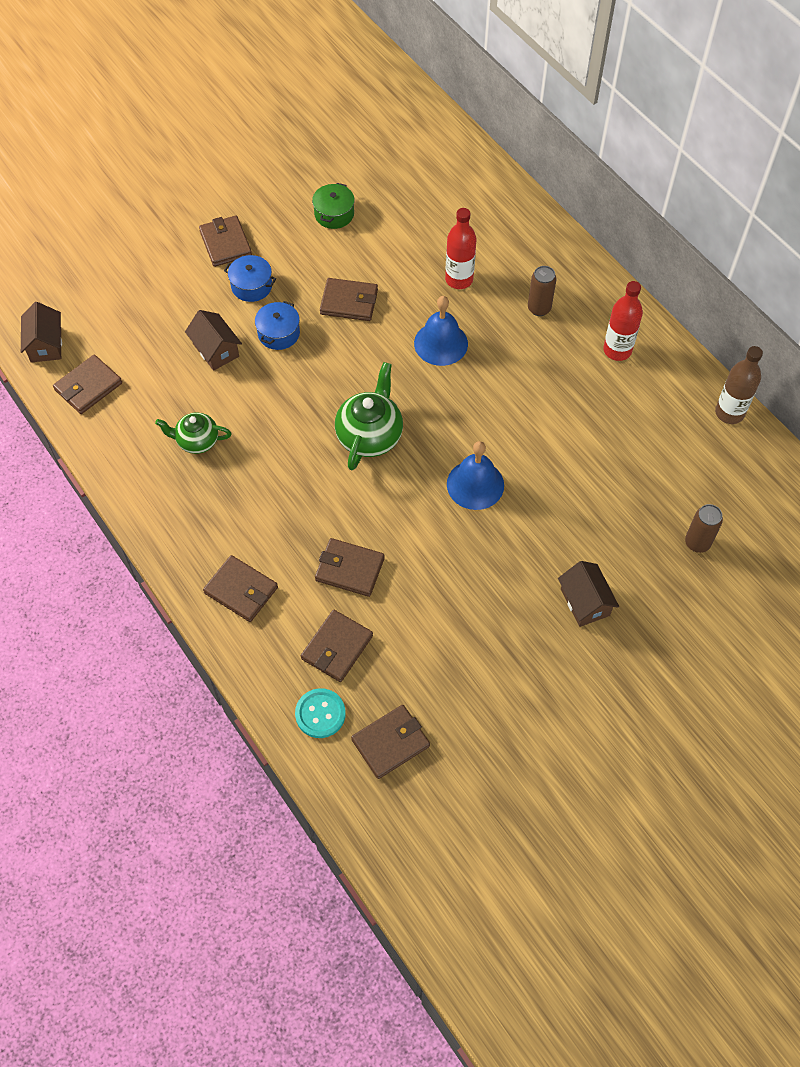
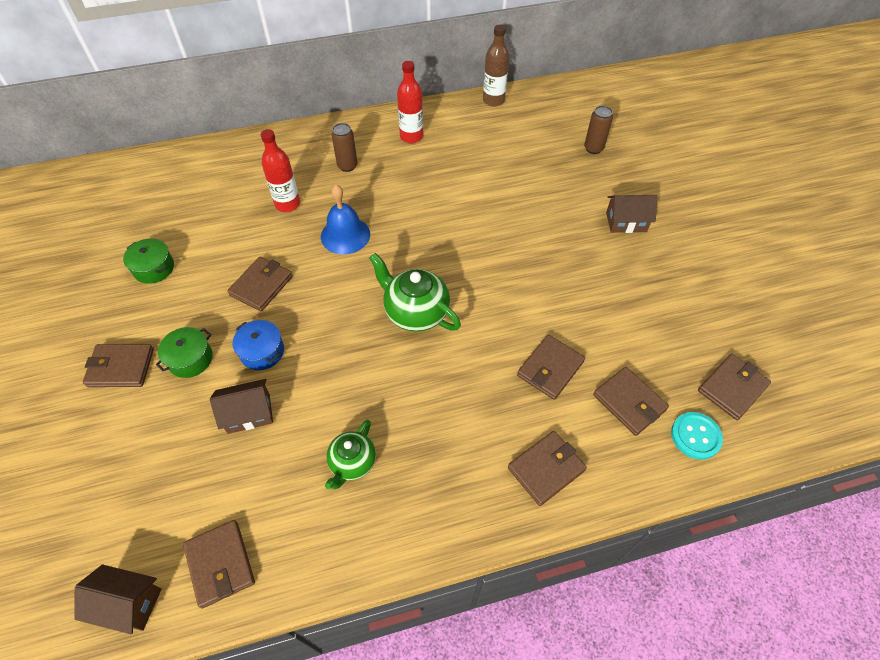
camera: 70 degrees left, 5 degrees down
blue pot [224,255,276,302] -> green pot [156,327,213,378]
brown wallet [351,705,430,779] -> brown wallet turned 60 degrees clockwise [698,354,771,420]
blue bell [447,441,504,510] -> none

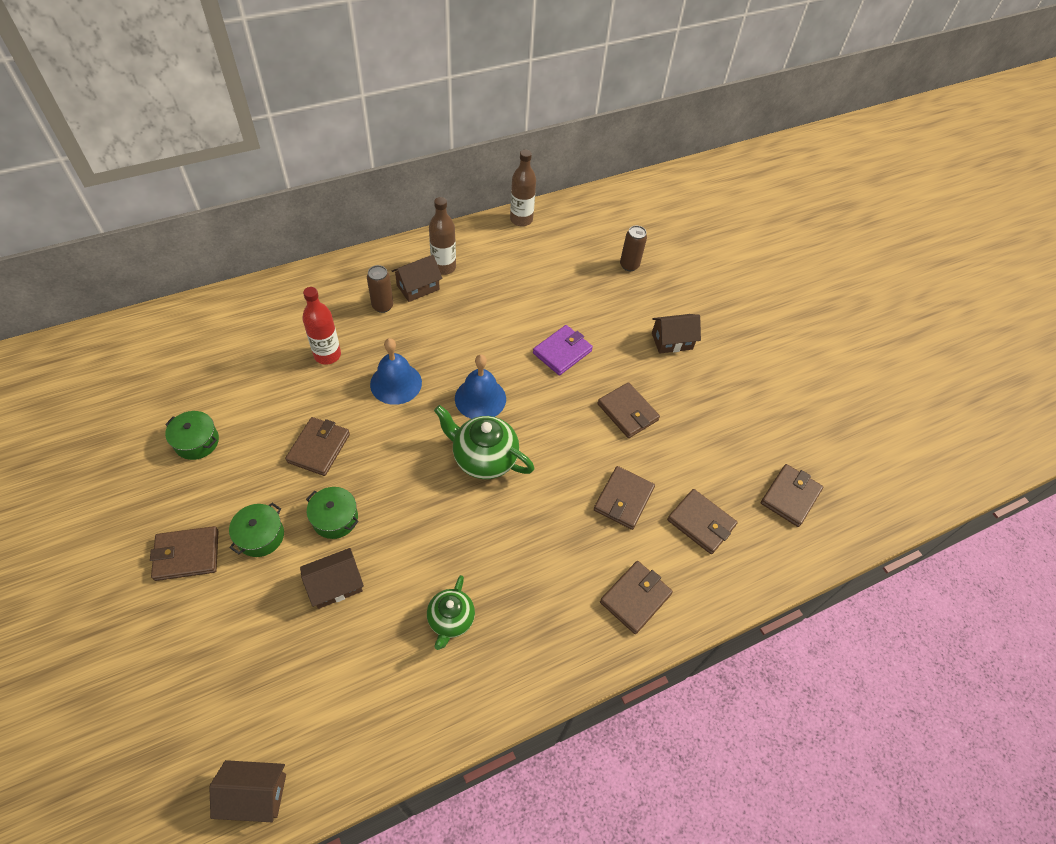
camera: 15 degrees left, 0 degrees up
brown wallet [183,520,255,609] -> brown wallet moved to [598,382,660,438]
blue pot [233,320,284,370] -> green pot [306,487,359,539]
red bottle [397,61,423,143] -> brown bottle [429,197,456,275]
turquoise button [671,412,723,460] -> none
none -> brown house [392,255,443,302]
none -> blue bell [455,354,506,419]
none -> purple wallet [533,325,593,375]

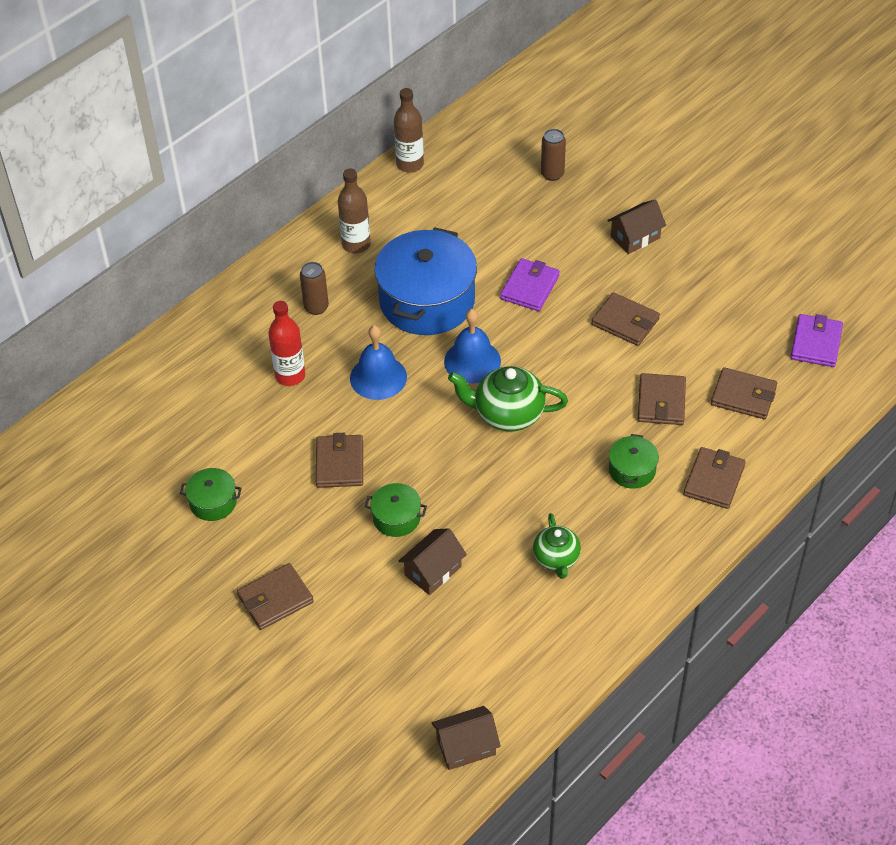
camera: 15 degrees left, 5 degrees down
green pot [229,503,284,557] -> green pot moved to [609,434,659,489]
brown house [392,255,443,302] -> none
brown wallet [761,464,823,527] -> purple wallet [791,314,843,367]
none -> blue pot [374,228,477,335]

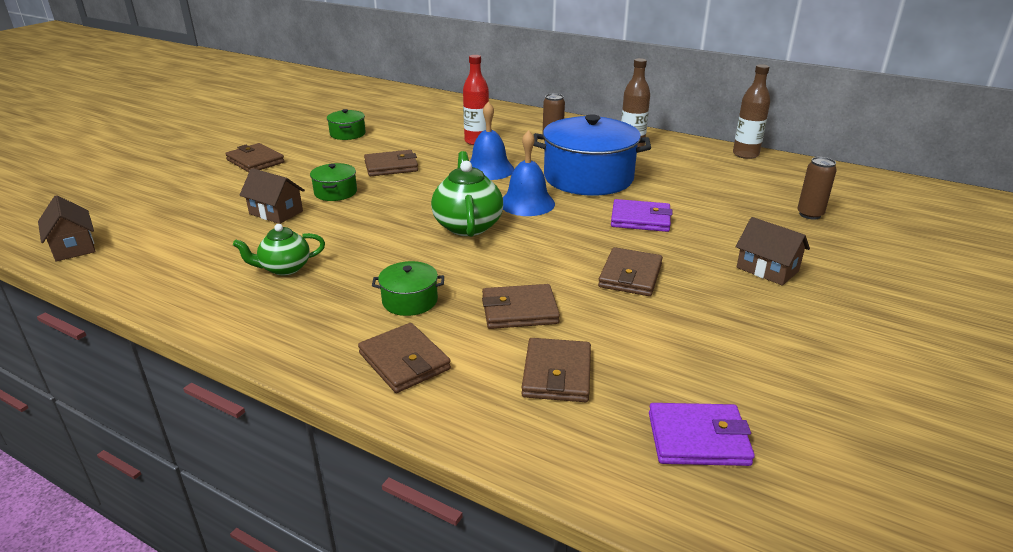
camera: 75 degrees right, 20 degrees down
brown wallet [683,447,746,509] -> brown wallet turned 45 degrees clockwise [358,323,451,393]

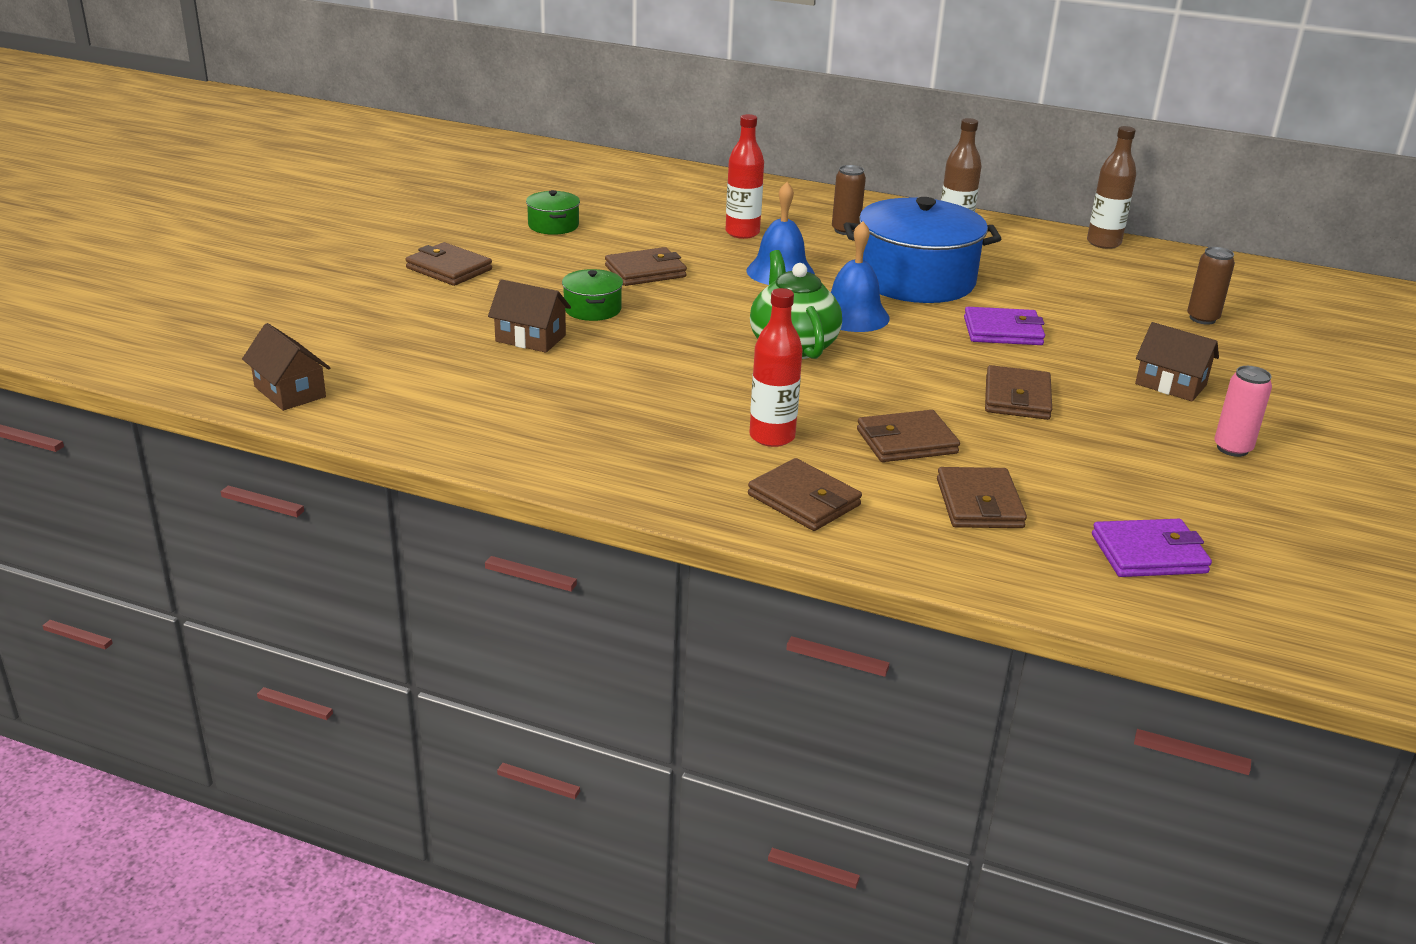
camera: 10 degrees left, 0 degrees up
green teapot [233,224,325,276] -> none
green pot [372,261,444,316] -> red bottle [749,288,803,447]
none -> pink can [1214,366,1272,457]

